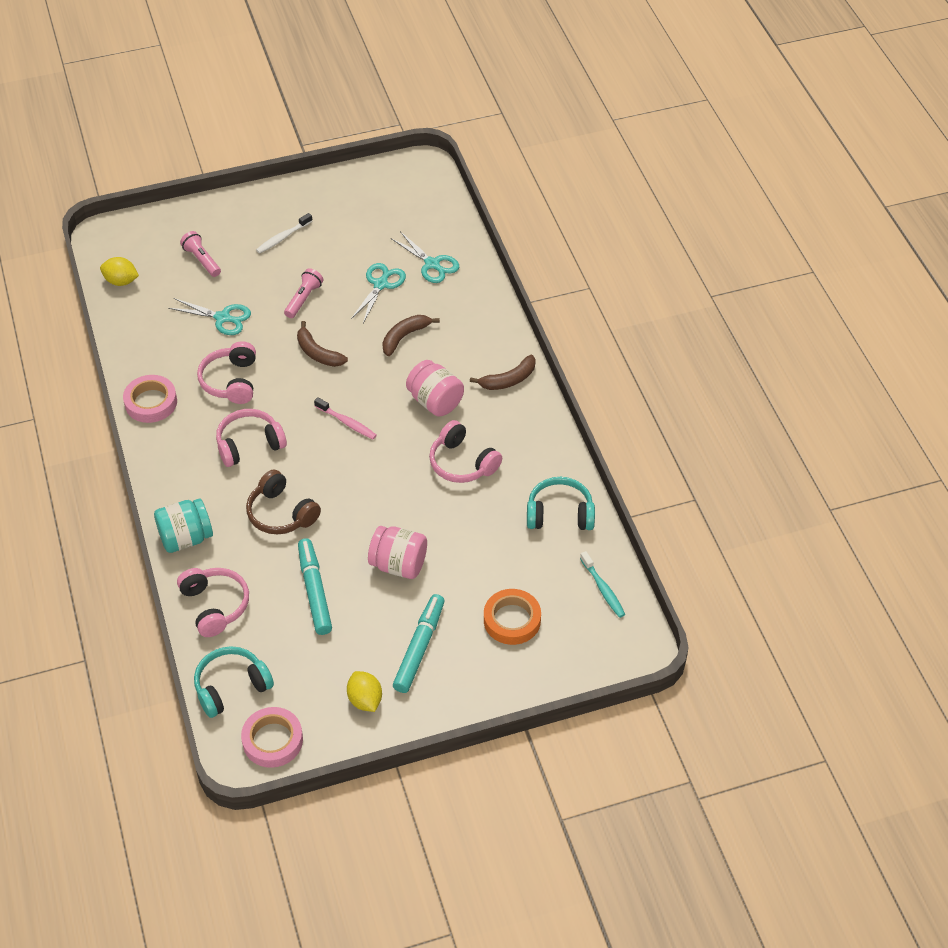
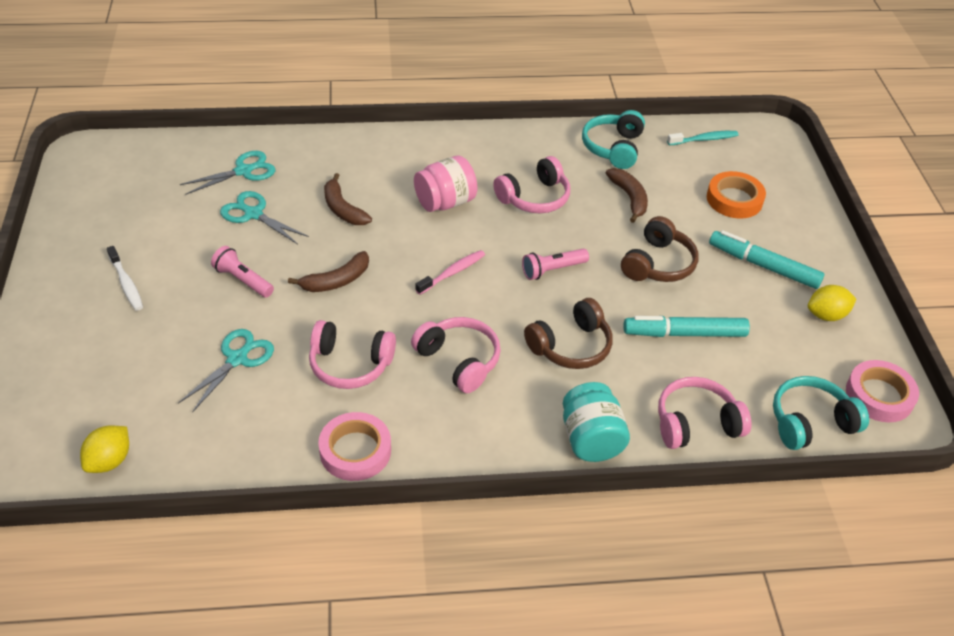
camera: 80 degrees left, 5 degrees down
pink flashlight [180,231,221,277] -> pink flashlight moved to [522,248,589,280]
turquoise headphones [194,646,274,718] -> turquoise headphones turned 90 degrees clockwise [773,376,869,450]
pink headphones [216,409,287,467] -> pink headphones turned 150 degrees clockwise [411,317,501,393]
pink jar [368,526,427,579] -> brown headphones [621,216,699,282]
brown banana [470,355,536,390] -> brown banana moved to [606,168,648,223]

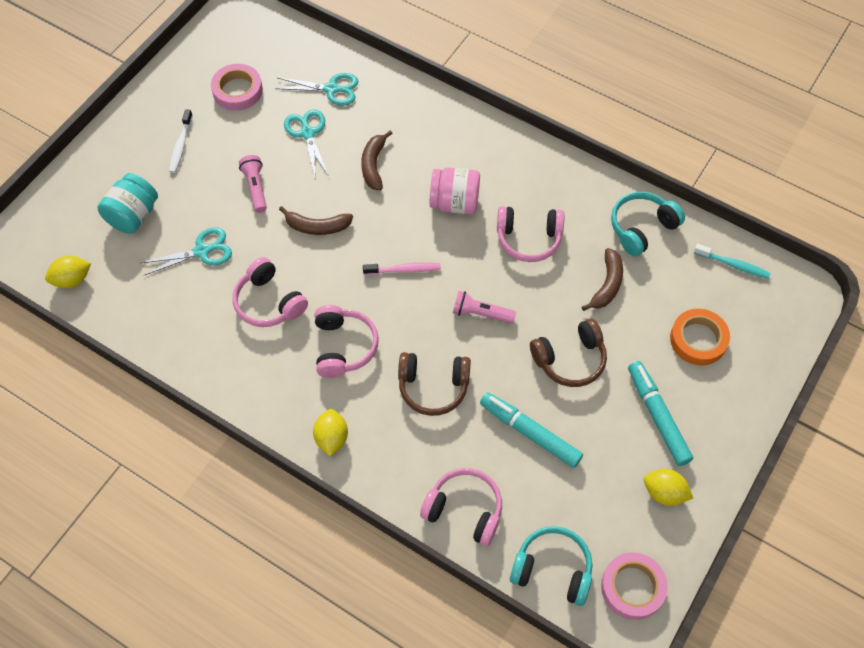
camera: 40 degrees right, 15 degrees up
pink tape [318,412,391,481] -> pink tape moved to [211,64,263,111]
turquoise jar [563,382,630,462] -> turquoise jar moved to [97,173,158,234]
none -> yellow lemon [313,409,348,456]

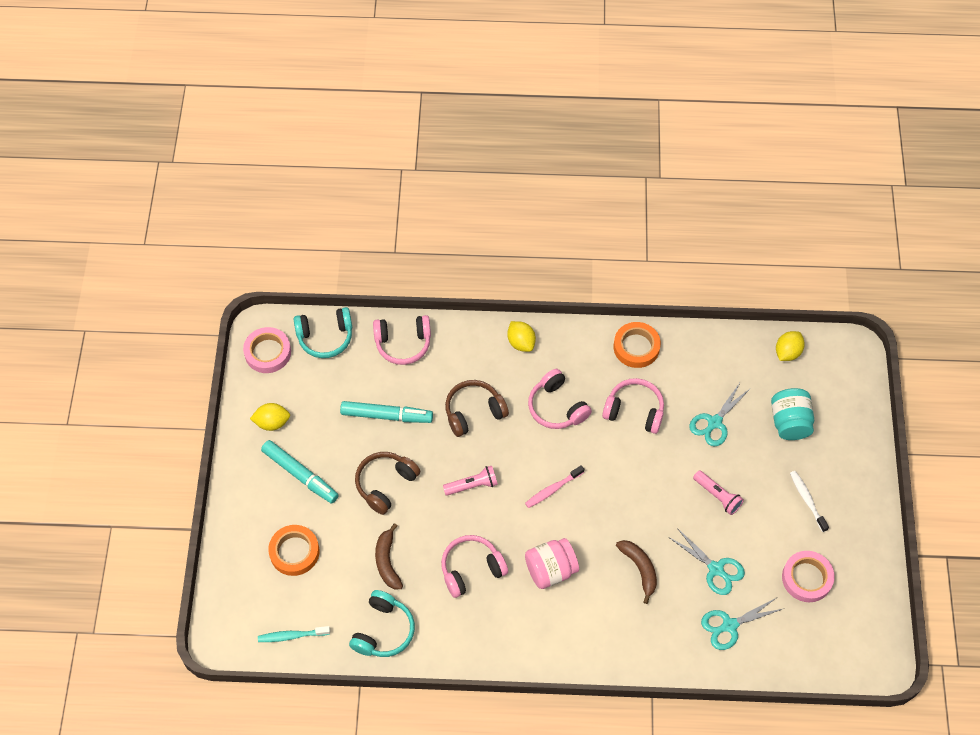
camera: 150 degrees right, 0 degrees up
brown banana [279,206,353,235] -> none
none -> orange tape [613,322,661,368]

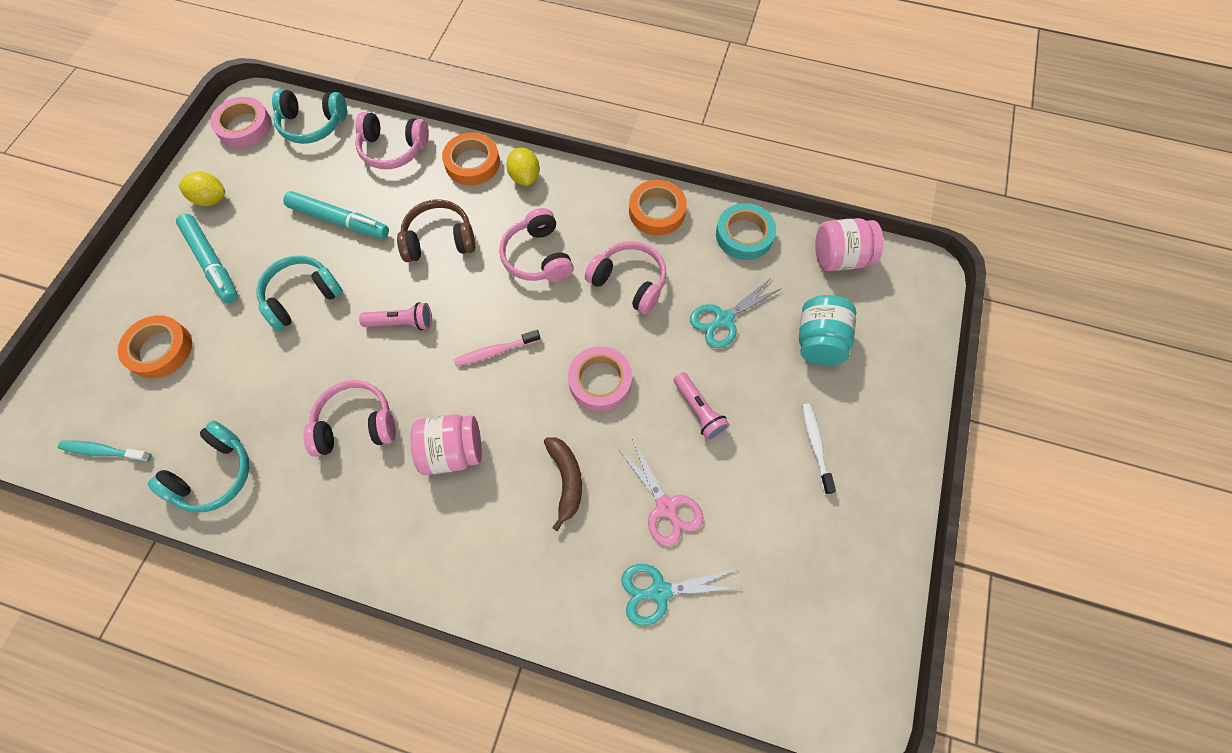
camera: 15 degrees right, 5 degrees up
brown headphones [355,452,420,515] -> turquoise headphones [256,256,343,331]
brown banana [375,523,403,589] -> none
turquoise scissors [668,528,745,595] -> pink scissors [618,439,703,547]
yellow lemon [776,331,805,361] -> pink jar [815,218,883,271]
pink tape [782,551,835,602] -> pink tape moved to [568,346,632,411]
none -> orange tape [442,132,500,185]
none -> turquoise tape [716,203,776,260]

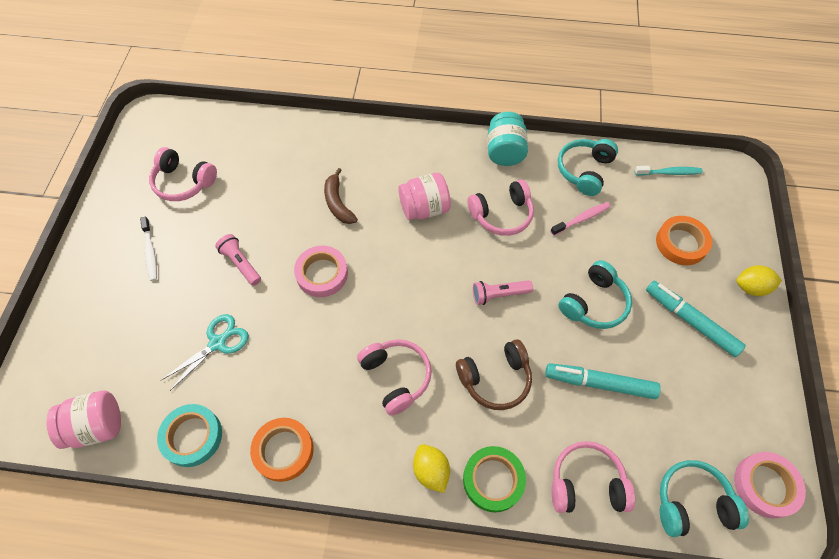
camera: 170 degrees right, 5 degrees down
yellow lemon [179,172,225,206] -> yellow lemon moved to [736,265,782,296]
orange tape [442,132,500,185] -> green tape [463,446,526,513]
pink toothbrush [454,330,541,366] -> pink toothbrush moved to [550,202,611,236]
pink headphones [585,241,667,314] -> pink headphones moved to [149,147,217,201]
pink scissors [618,439,703,547] -> none
turquoise scissors [621,564,741,626] -> none
turquoise jar [799,295,856,365] -> turquoise jar moved to [488,112,528,166]

